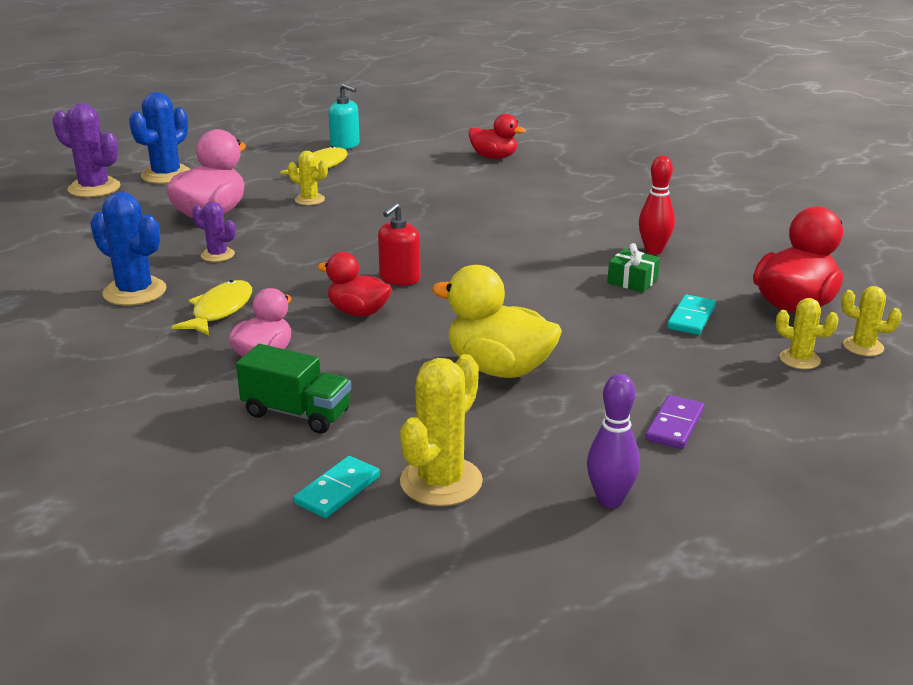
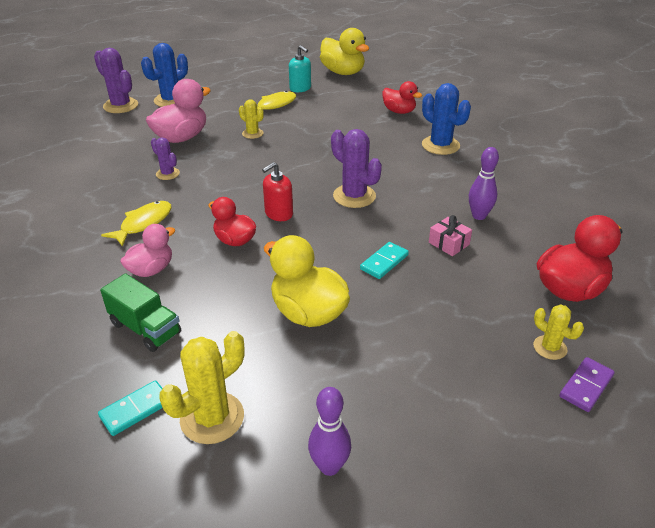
camera: 15 degrees right, 10 degrees up
blue cactus [90,192,167,306] -> blue cactus moved to [422,83,471,155]
green gift [607,243,660,293] -> pink gift [429,215,472,256]
red bowling pin [639,156,675,254] -> purple bowling pin [469,147,499,220]
purple domino [645,395,704,449] -> purple domino moved to [559,357,615,412]
turquoise domino [667,295,716,335] -> turquoise domino moved to [360,242,409,279]
yellow cactus [841,286,902,356] -> none
none -> yellow duck [320,28,369,75]
none -> purple cactus [331,129,382,208]

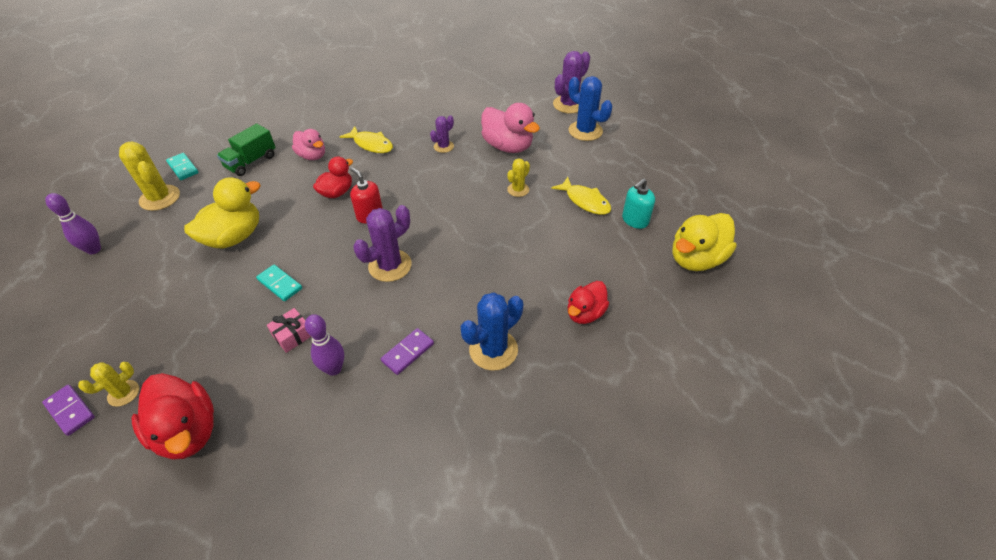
camera: 90 degrees right, 10 degrees up
none -> purple domino [381,328,434,375]

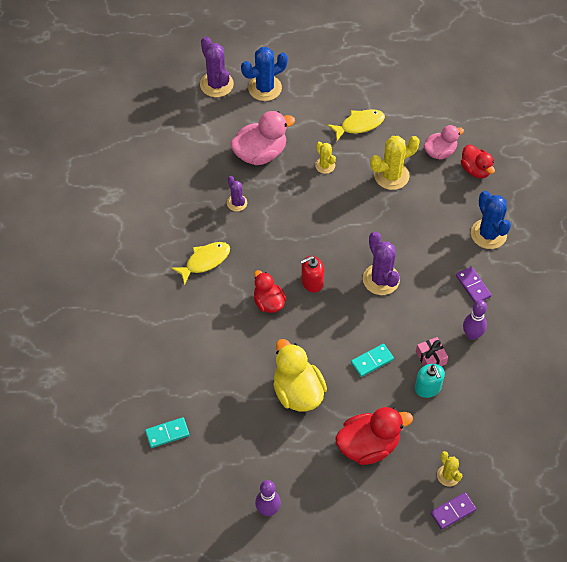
camera: 70 degrees left, 10 degrees up
yellow cactus [119,142,180,211] -> yellow cactus moved to [370,136,420,190]
red duck [132,373,214,460] -> red duck moved to [335,407,413,465]
green truck [217,124,276,176] -> none
pink duck [292,129,325,160] -> pink duck moved to [424,125,464,159]
turquoise soap dispenser [622,178,655,229] -> turquoise soap dispenser moved to [415,364,445,398]
yellow duck [673,213,737,271] -> none

